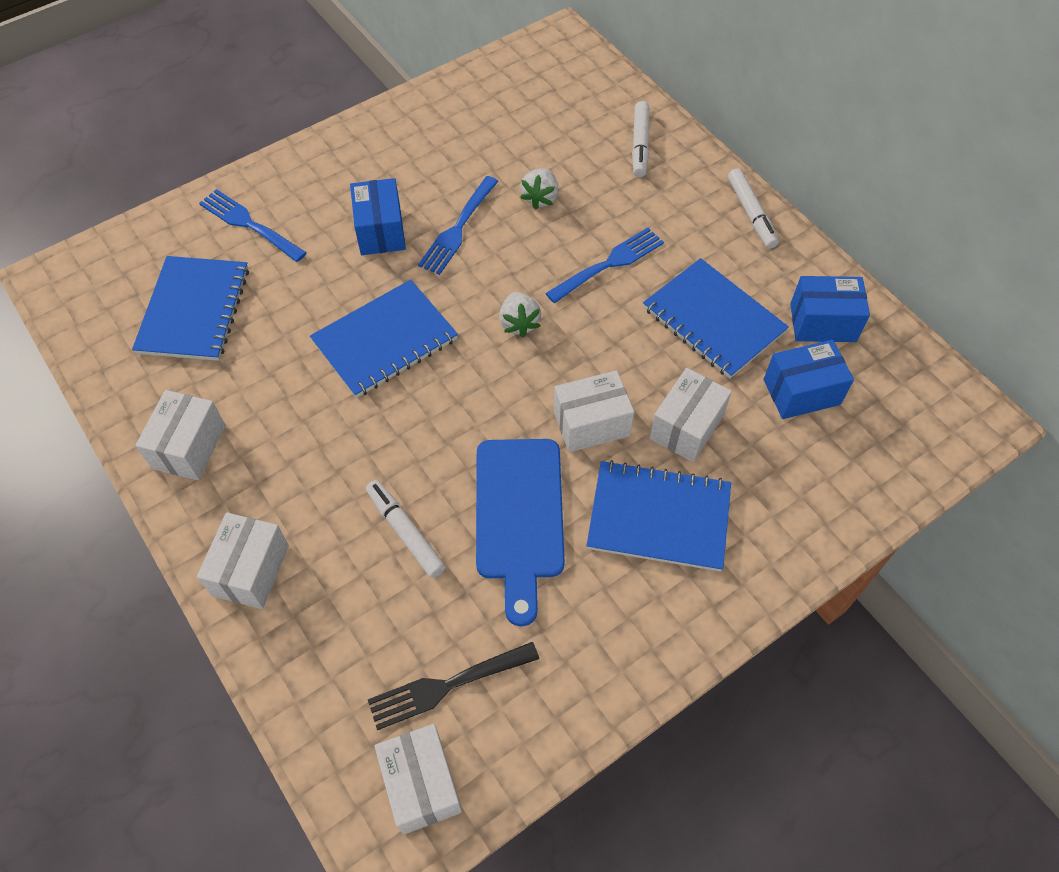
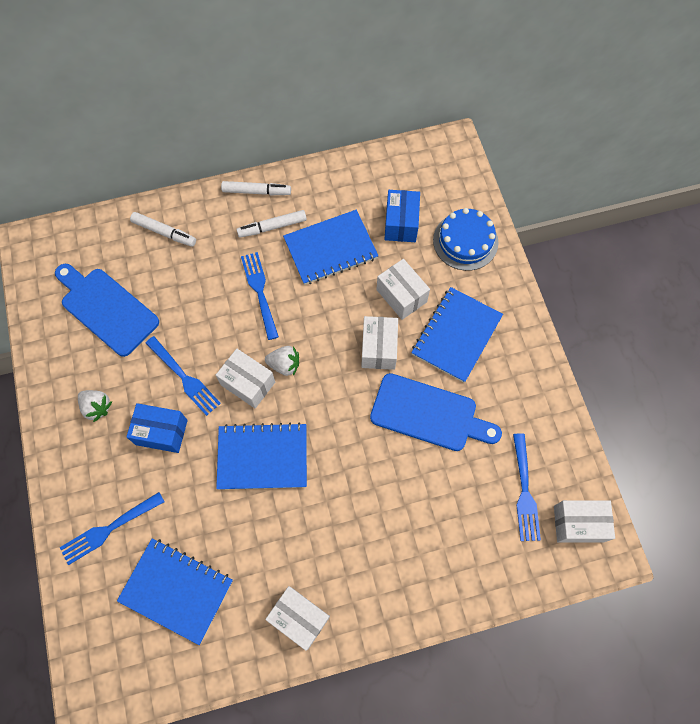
camera: 70 degrees left, 10 degrees up
white box [197,513,289,609] -> white box moved to [216,348,275,408]
blue notebook [310,280,458,398] -> blue notebook turned 75 degrees counterclockwise [216,422,307,490]
white marker [366,480,446,578] -> white marker moved to [237,210,307,238]
black fork [368,642,539,730] -> blue fork [513,433,541,541]
white strawberry [520,168,559,210] -> white strawberry moved to [78,390,112,422]
blue box [790,276,870,342] -> none
none -> blue cutting board [55,264,159,357]
none -> blue cake [433,208,498,271]

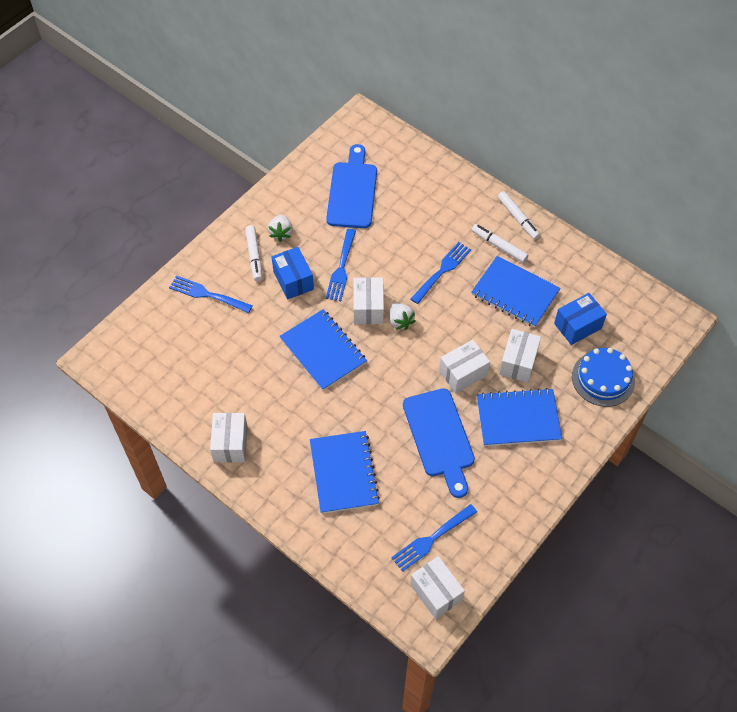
camera: 55 degrees right, 10 degrees down
blue notebook [117,538,233,645] -> blue notebook moved to [310,431,380,514]
white marker [130,212,196,247] -> white marker moved to [245,225,263,281]

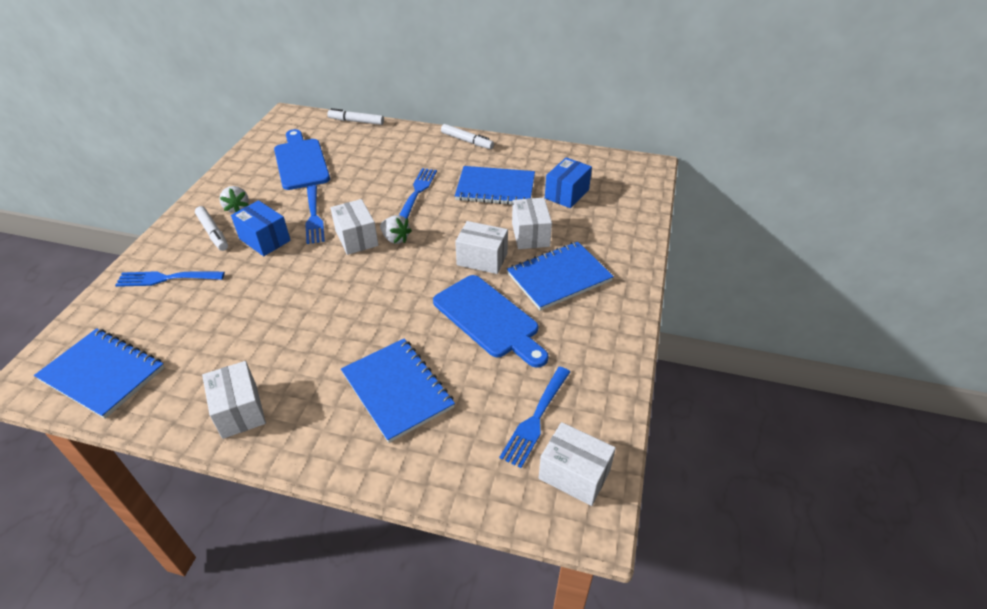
camera: 25 degrees left, 15 degrees down
blue notebook [280,309,367,391] -> blue notebook moved to [34,328,165,419]
white box [439,340,490,393] -> white box turned 75 degrees clockwise [455,221,508,274]
white marker [472,224,528,263] -> white marker moved to [327,108,384,125]
blue cake [572,348,635,407] -> none

